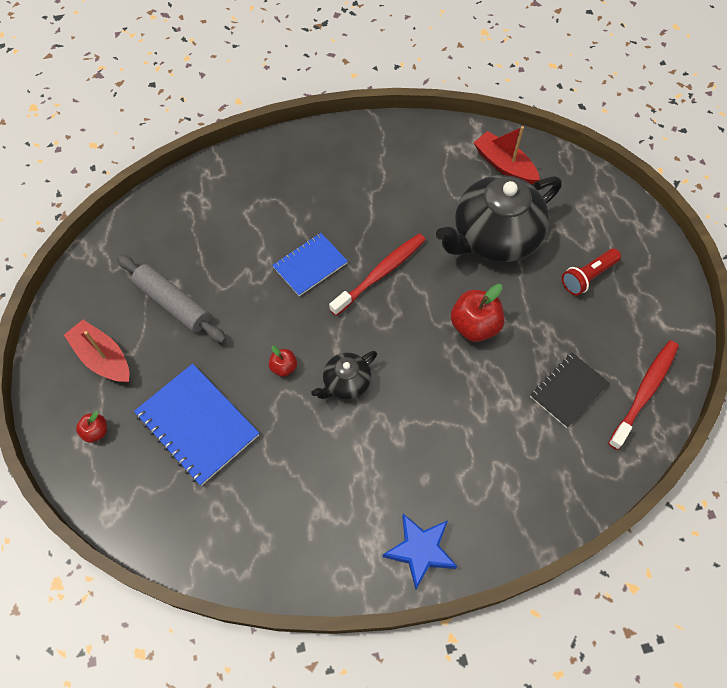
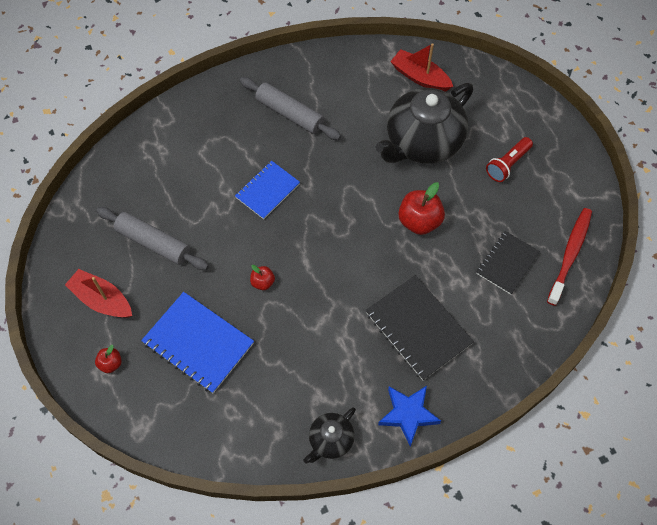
camera: 10 degrees left, 0 degrees up
black teapot [311,351,377,400] -> black teapot moved to [304,407,356,464]
red toothbrush [329,233,426,316] -> none
none -> grey rolling pin [240,77,341,140]
none -> black notebook [366,275,474,381]

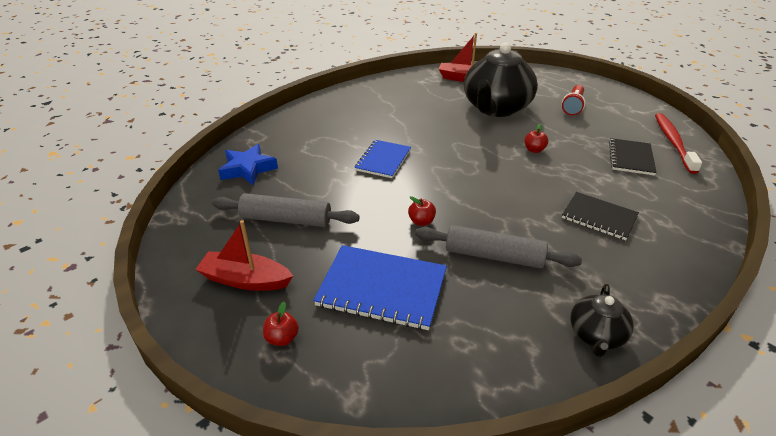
camera: 20 degrees left, 25 degrees down
grey rolling pin [240,77,341,140] -> grey rolling pin moved to [415,225,582,269]
black notebook [366,275,474,381] -> black notebook [562,192,639,240], size x0.65
blue star [378,386,441,447] -> blue star moved to [218,144,278,185]
red apple [398,182,445,235] -> red apple [525,124,548,153], size x0.53

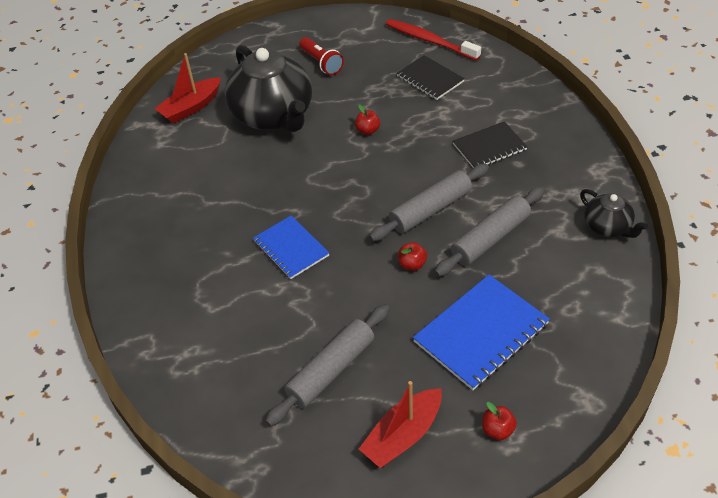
camera: 55 degrees left, 10 degrees up
blue star [218,144,278,185] -> none
none -> grey rolling pin [369,164,489,241]

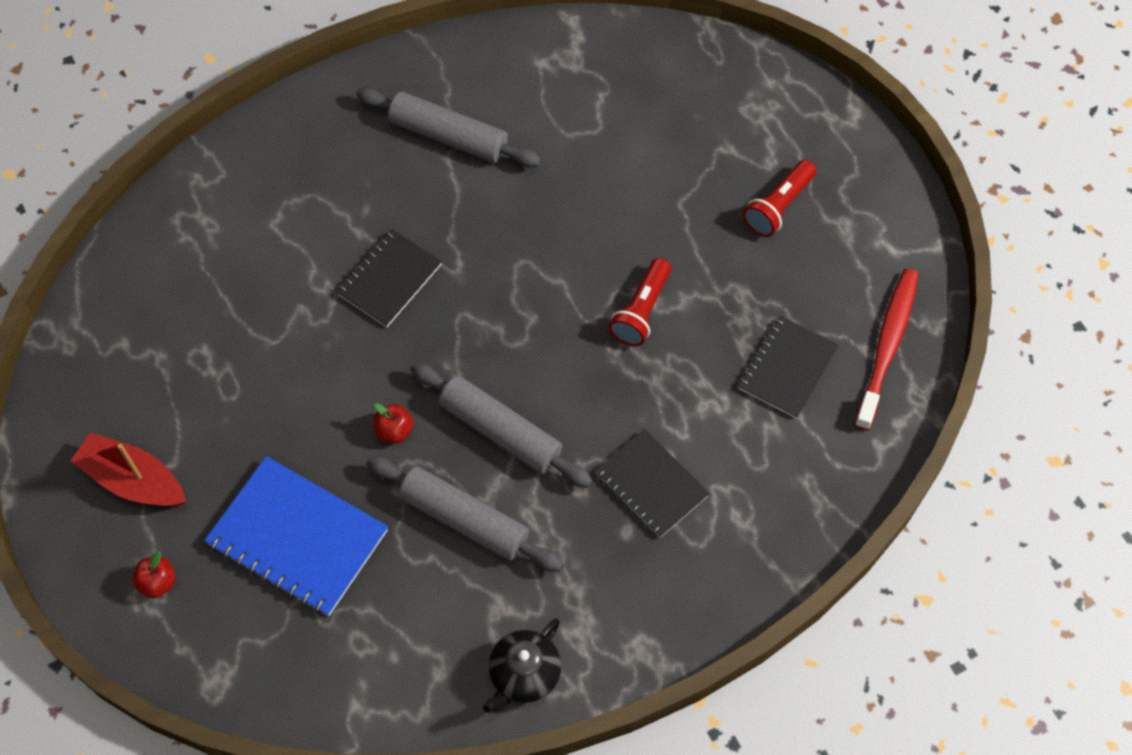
camera: 70 degrees right, 15 degrees up
red boat [154,53,221,123] -> none
black teapot [225,45,312,132] -> none
blue notebook [253,215,329,279] -> black notebook [336,229,442,327]
grey rolling pin [265,304,390,426] -> grey rolling pin moved to [356,87,541,167]
red apple [355,105,380,135] -> red flashlight [608,258,671,346]

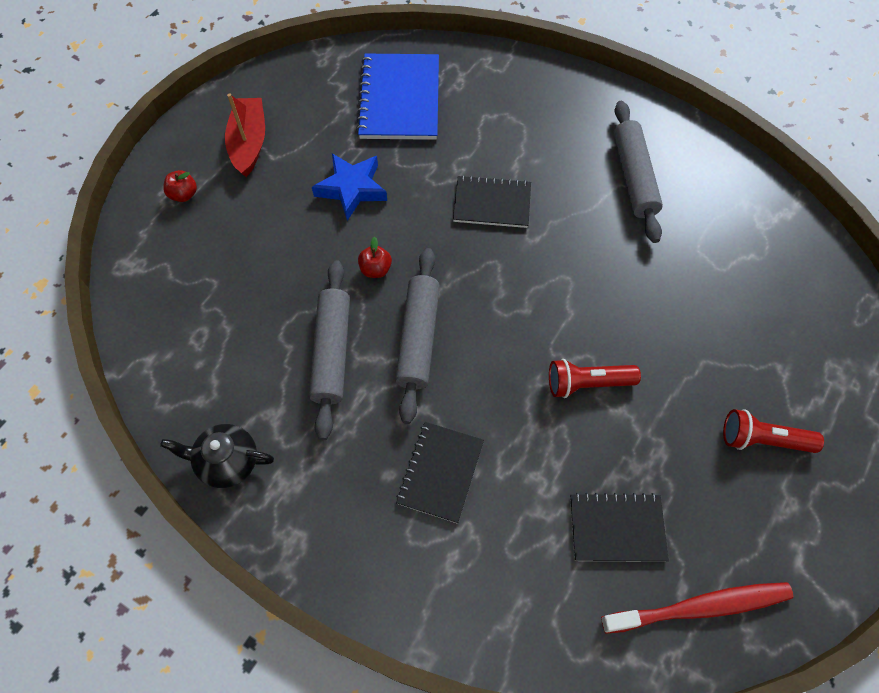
camera: 60 degrees right, 0 degrees up
blue notebook [204,456,388,616] -> blue notebook moved to [356,54,439,140]
none -> blue star [312,153,387,221]

